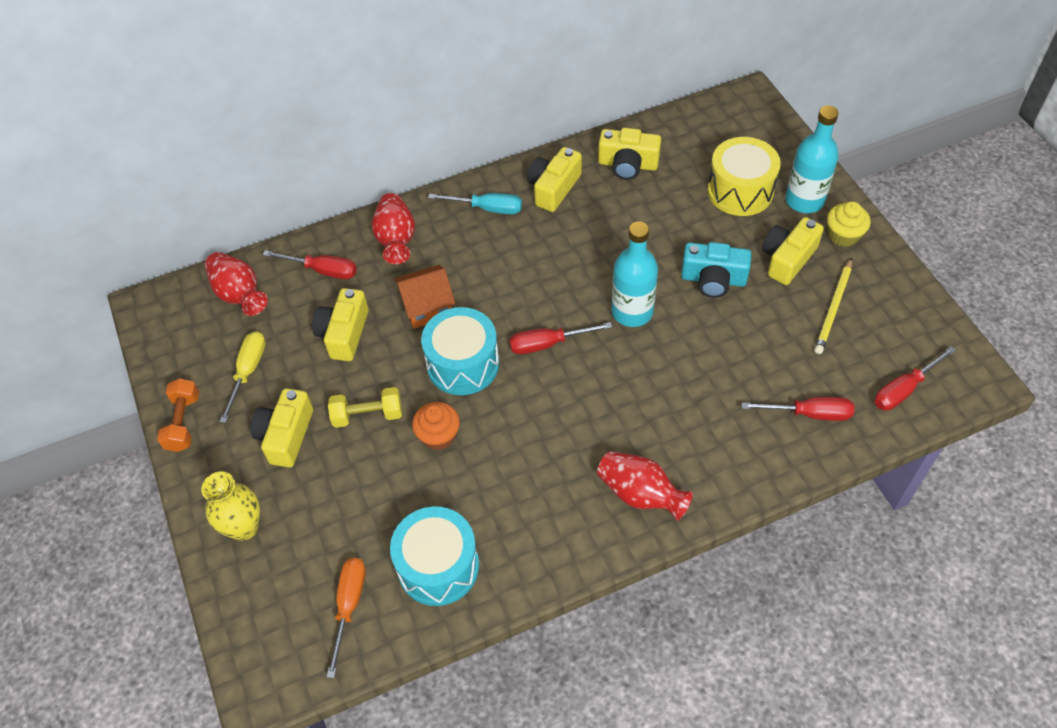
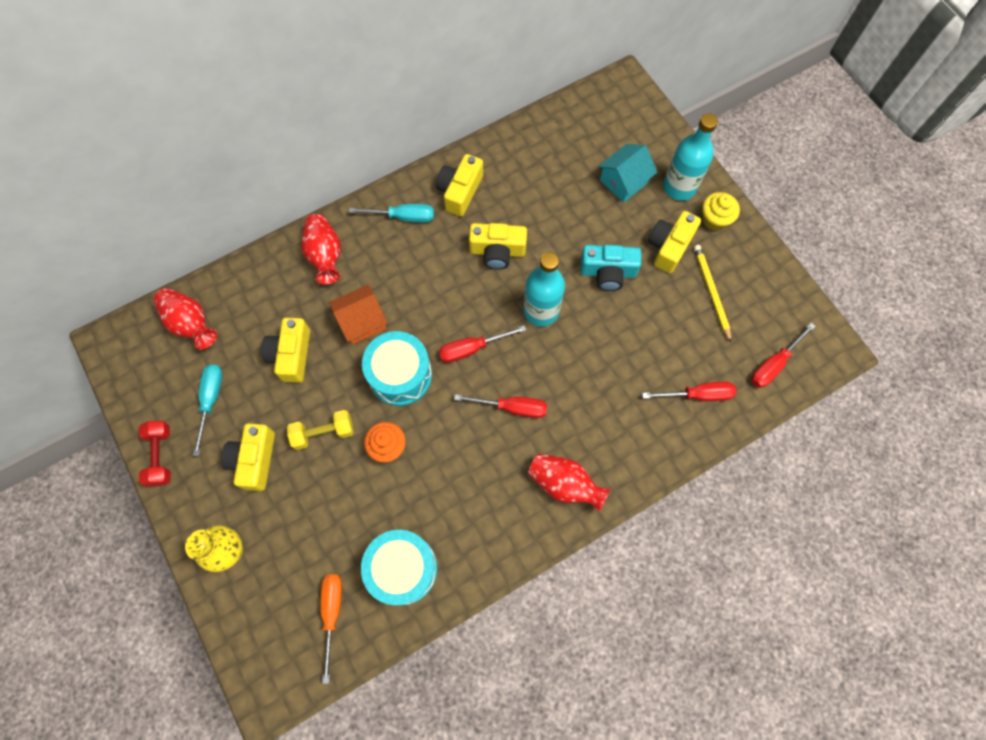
camera: 10 degrees left, 15 degrees up
orange dumbbell [157,378,199,452] -> red dumbbell [139,421,171,487]
yellow screwdriver [219,331,266,423] -> turquoise screwdriver [193,364,223,456]
red screwdriver [263,250,357,279] -> red screwdriver moved to [454,394,547,418]
yellow camera [598,128,661,180] -> yellow camera moved to [469,223,527,270]
yellow drum [707,137,781,216] -> turquoise house [598,144,657,203]
yellow pencil [814,258,852,354] -> yellow pencil turned 150 degrees clockwise [694,245,731,342]

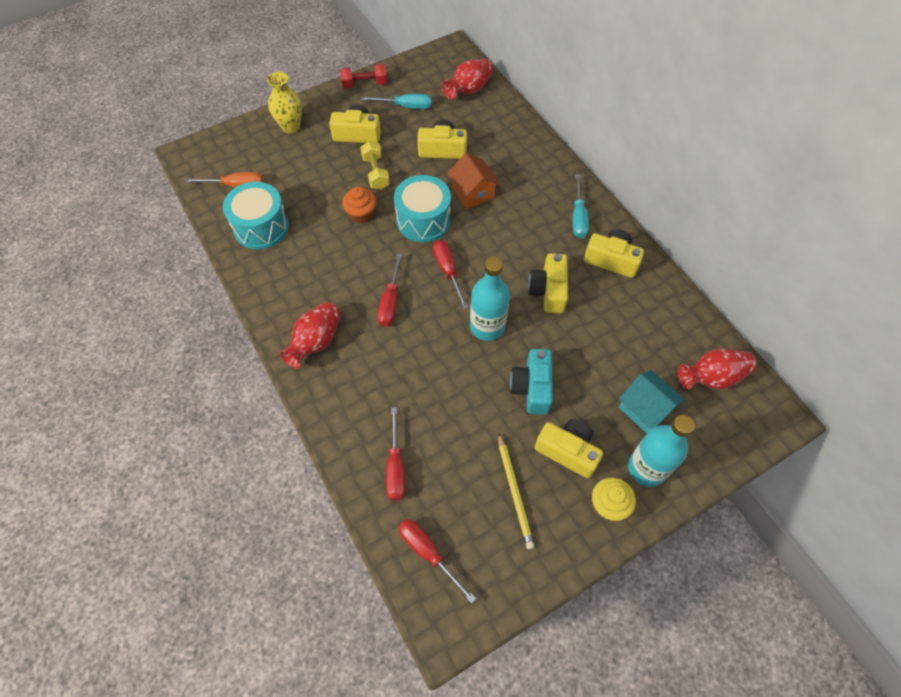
camera: 90 degrees right, 10 degrees down
red vase [301,214,341,284] -> red vase moved to [678,349,757,389]
yellow pencil [694,245,731,342] -> yellow pencil turned 90 degrees clockwise [498,433,535,550]

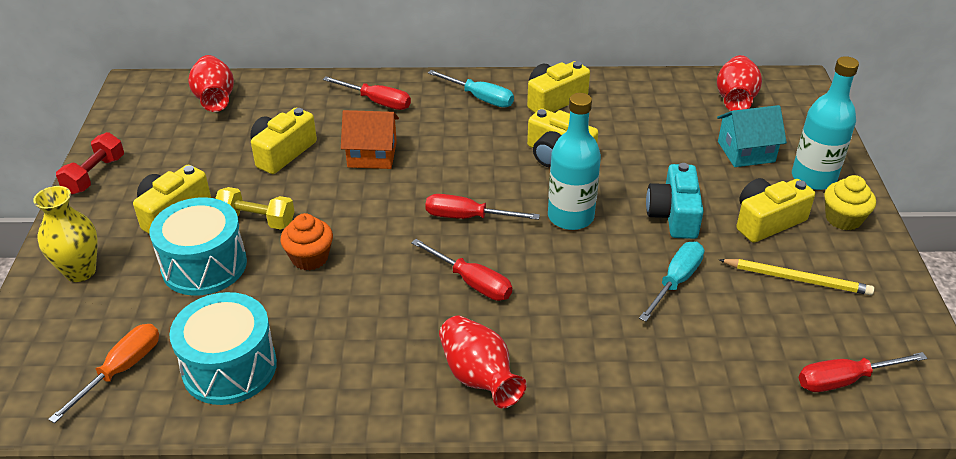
camera: 60 degrees left, 20 degrees down
turquoise screwdriver [361,94,432,109] -> turquoise screwdriver moved to [639,242,704,322]
red screwdriver [386,407,405,501] -> red screwdriver moved to [323,76,411,110]
turquoise drum [394,175,451,242] -> turquoise drum moved to [150,197,247,296]
turquoise camera [510,349,553,415] -> turquoise camera turned 60 degrees clockwise [646,163,704,239]

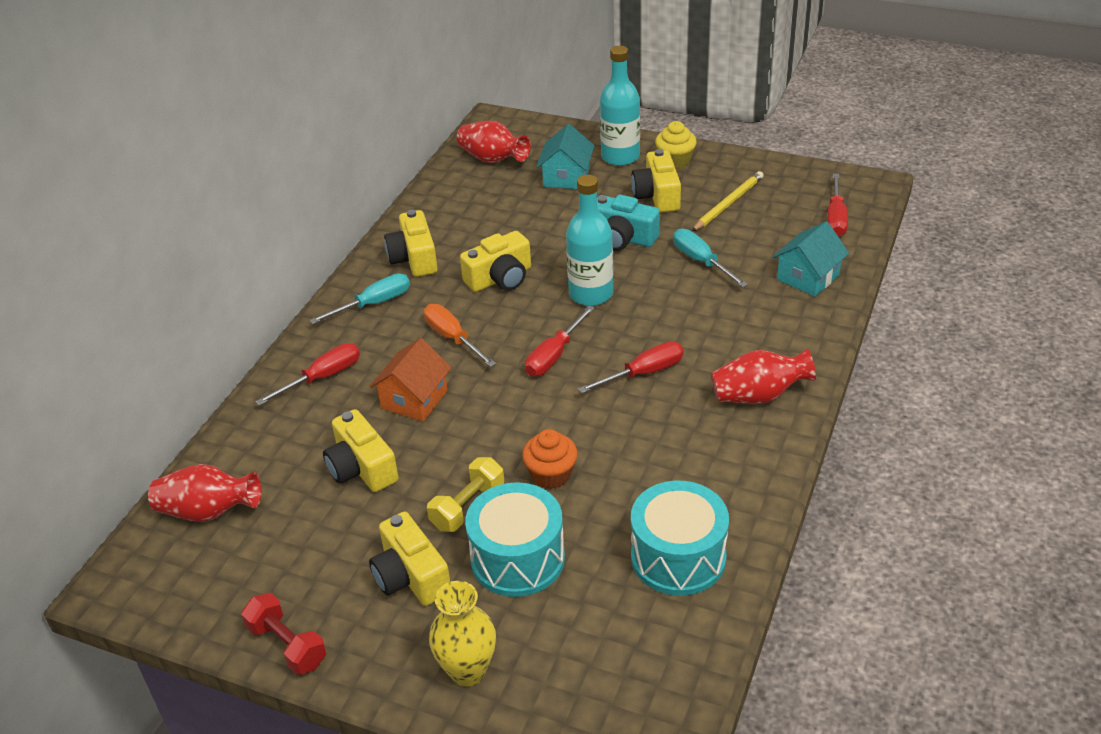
camera: 65 degrees left, 0 degrees up
orange screwdriver [48,324,159,423] -> orange screwdriver moved to [424,304,496,367]
none -> turquoise house [772,221,849,297]

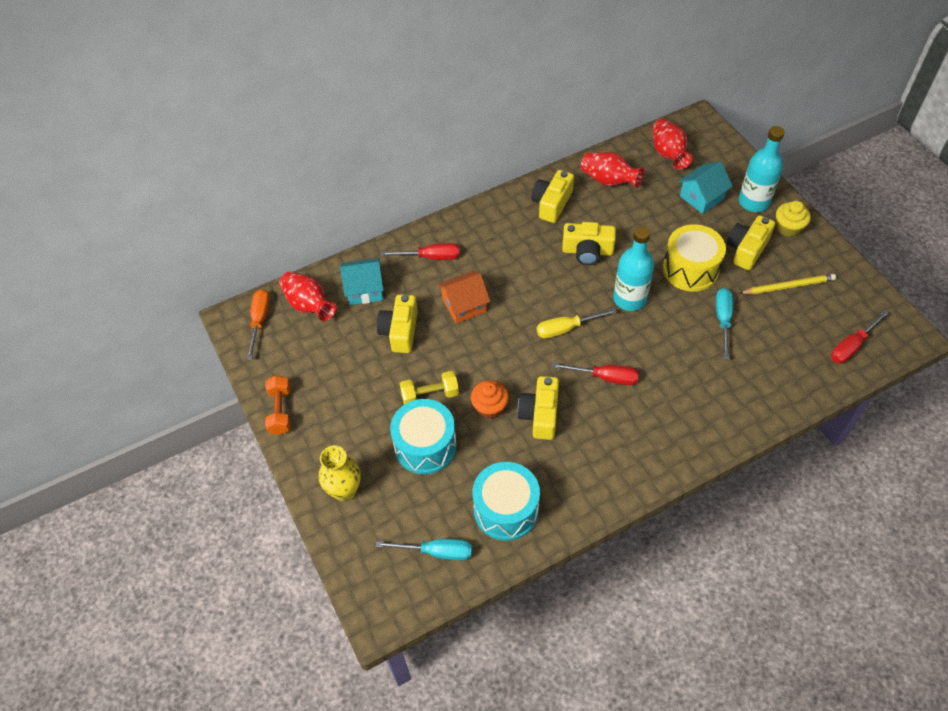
camera: 40 degrees right, 15 degrees up
red dumbbell [241,593,326,675] -> orange dumbbell [265,375,291,435]
turquoise screwdriver [310,273,410,324] -> turquoise screwdriver moved to [376,539,472,560]
yellow camera [369,512,450,606] -> yellow camera moved to [517,376,559,440]
orange screwdriver [424,304,496,367] -> orange screwdriver moved to [247,289,270,360]
red screwdriver [525,305,595,376] -> yellow screwdriver [537,308,617,339]
turquoise camera [597,195,660,251] -> yellow drum [663,224,726,292]
red vase [711,349,816,404] -> red vase moved to [581,152,644,188]
turquoise house [772,221,849,297] -> turquoise house moved to [340,258,384,305]

